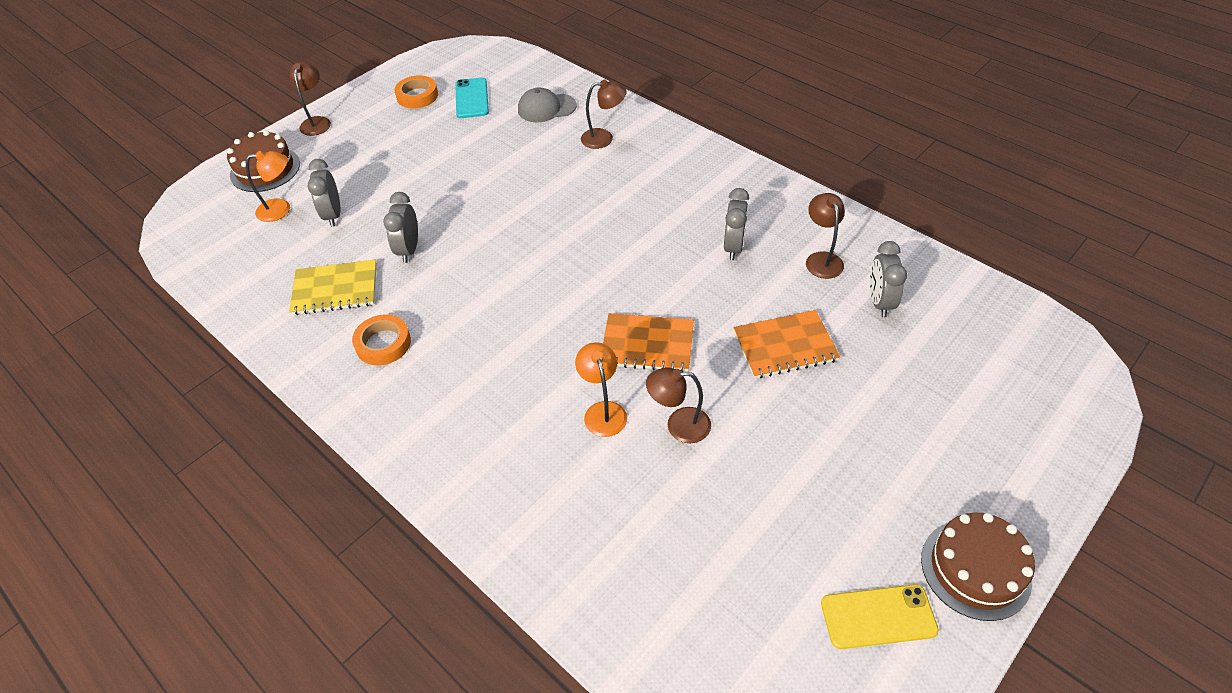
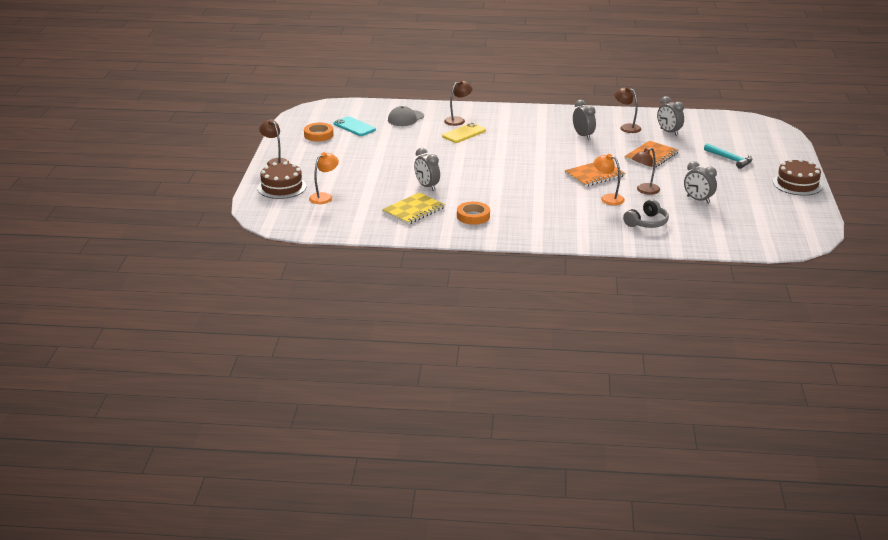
camera: 40 degrees left, 20 degrees down
grey clock [308,159,340,227] -> grey clock moved to [684,161,717,204]
yellow phone [821,584,939,649] -> yellow phone moved to [442,123,486,143]
none -> grey headphones [623,199,669,228]
none -> turquoise hammer [704,143,753,169]

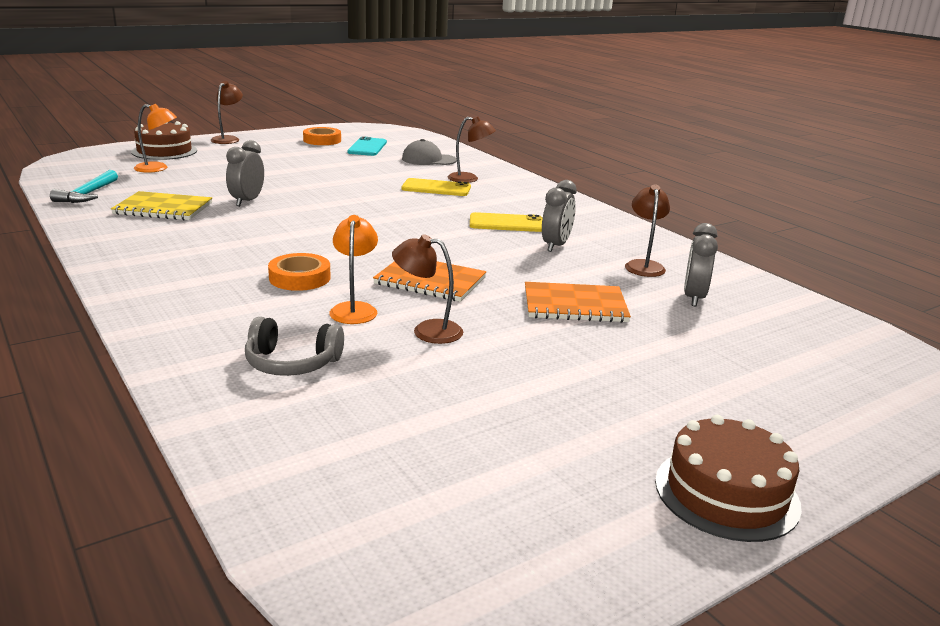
camera: 50 degrees right, 5 degrees down
orange tape [457,202,490,225] -> orange tape moved to [268,253,331,291]
grey clock [684,161,717,204] -> none
turquoise hammer [704,143,753,169] -> turquoise hammer moved to [50,170,118,203]
none -> yellow phone [470,212,542,232]

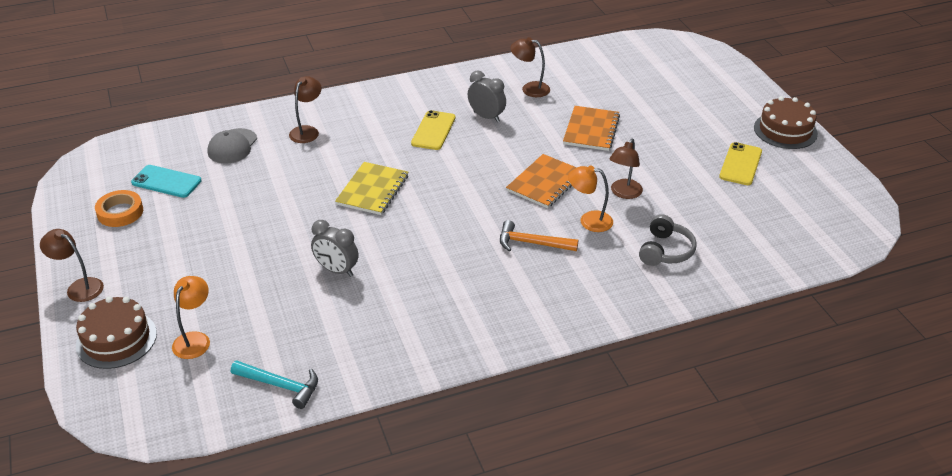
camera: 75 degrees left, 15 degrees up
yellow notebook [111,191,212,220] -> yellow notebook moved to [335,162,408,215]
orange tape [268,253,331,291] -> orange hammer [500,220,578,251]
yellow phone [402,178,471,196] -> yellow phone moved to [719,142,762,185]
grey clock [684,223,718,306] -> none

